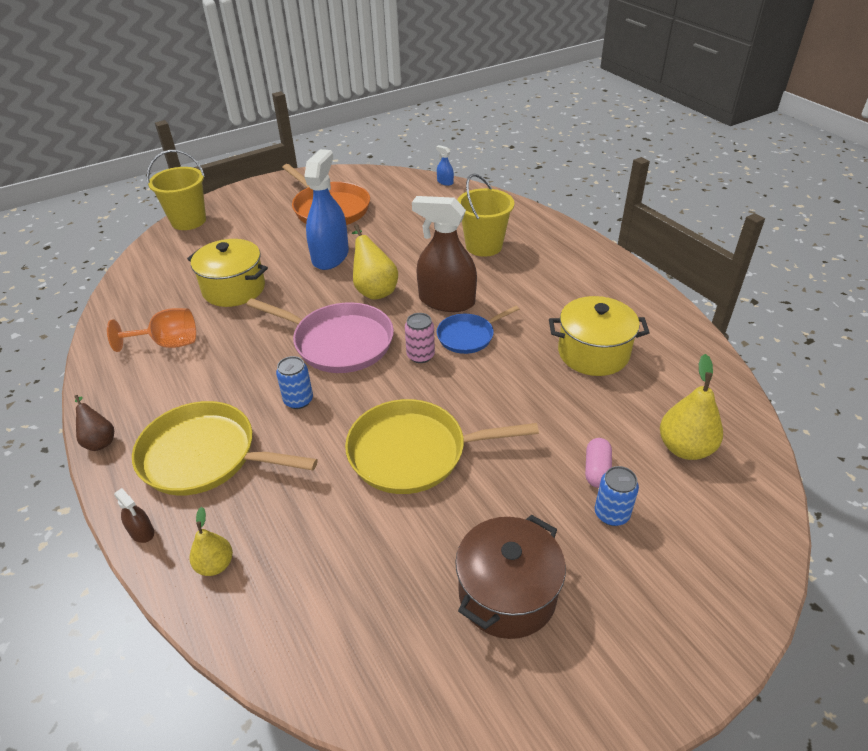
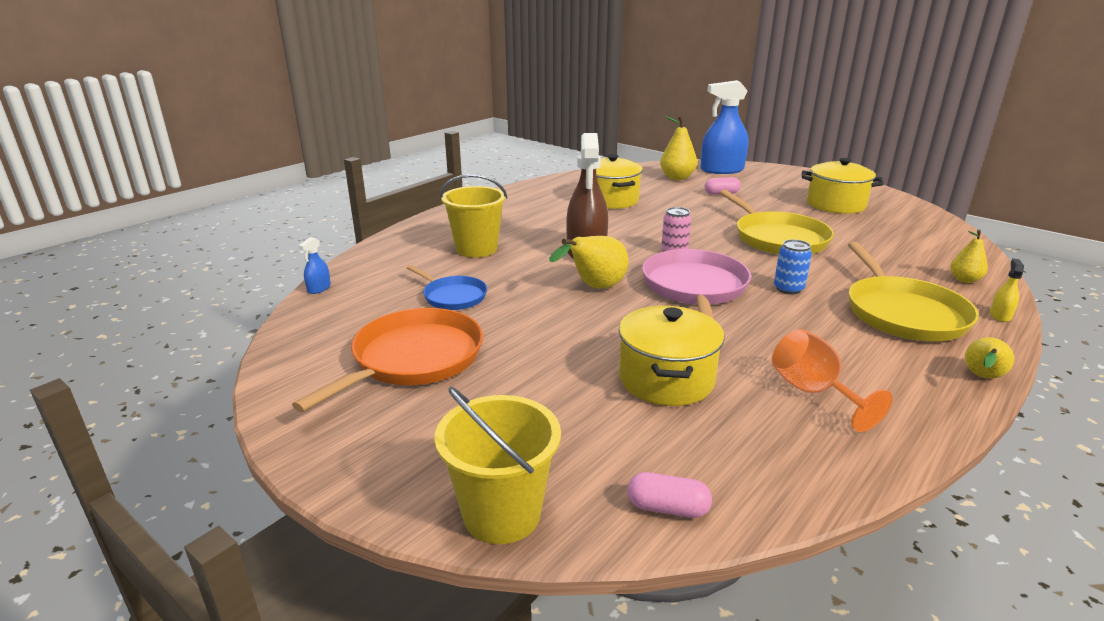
camera: 110 degrees left, 15 degrees down
brown pear [74,395,114,451] -> yellow pear [965,337,1014,379]
brown spray bottle [114,488,154,543] -> yellow spray bottle [990,258,1024,322]
blue spray bottle [304,149,349,270] -> blue spray bottle moved to [700,80,749,174]
blue pan [437,306,519,354] -> blue pan moved to [407,265,487,310]
brown pot [455,515,566,639] -> yellow pot [802,158,884,214]
blue can [595,466,639,526] -> none
none -> pink capsule [627,472,712,518]

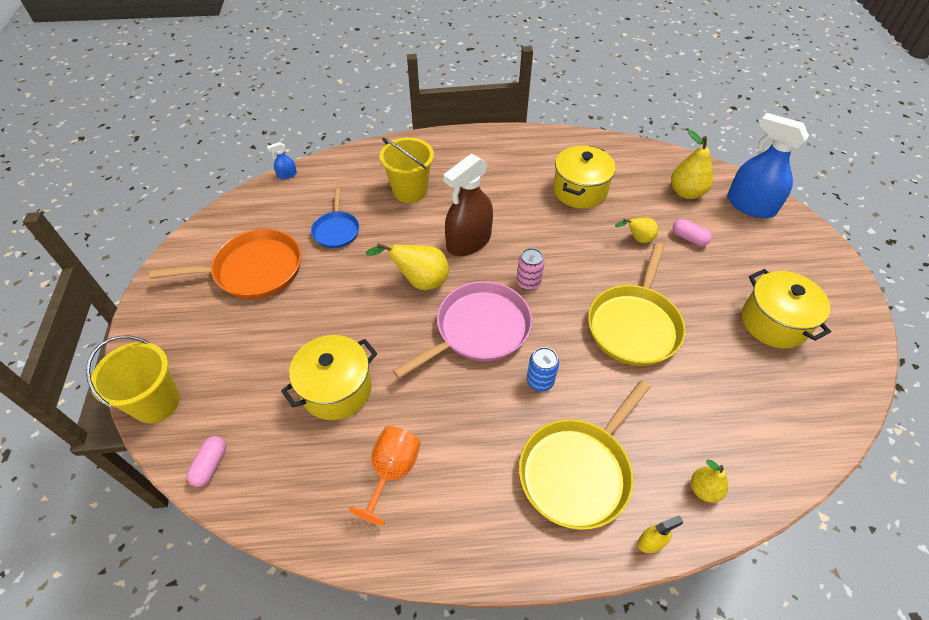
camera: 45 degrees right, 25 degrees up
pink capsule [627,472,712,518] -> pink capsule turned 45 degrees clockwise [187,436,226,487]
yellow pear [965,337,1014,379] -> yellow pear moved to [615,218,658,243]

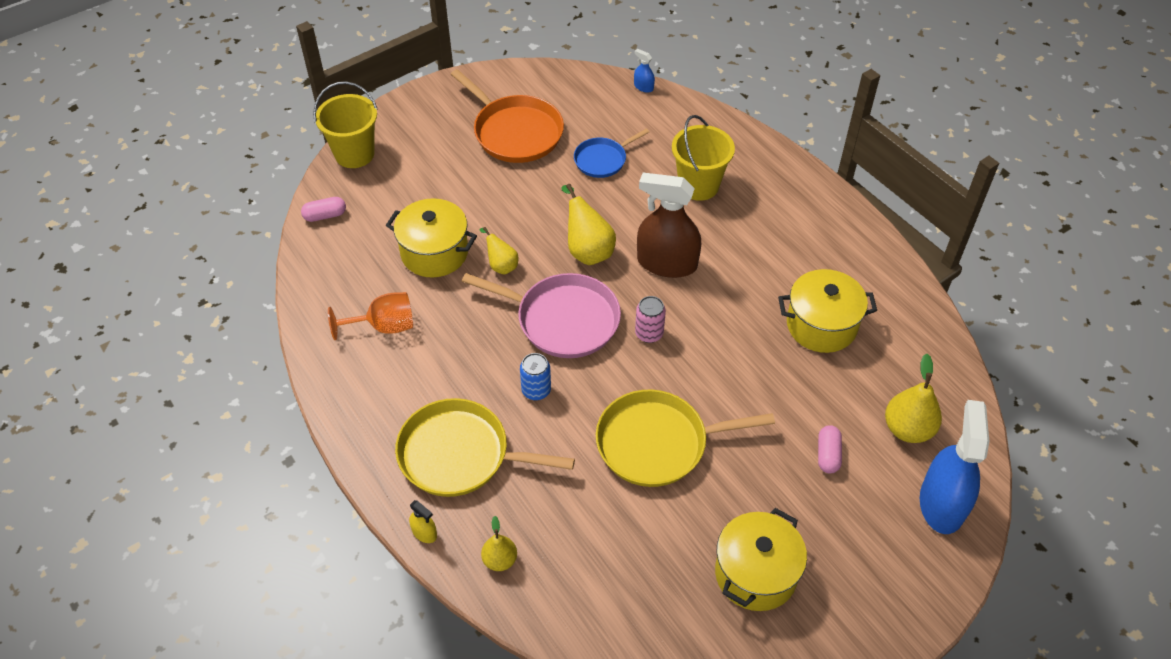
camera: 60 degrees right, 0 degrees up
yellow pear [615,218,658,243] -> yellow pear moved to [479,227,518,275]

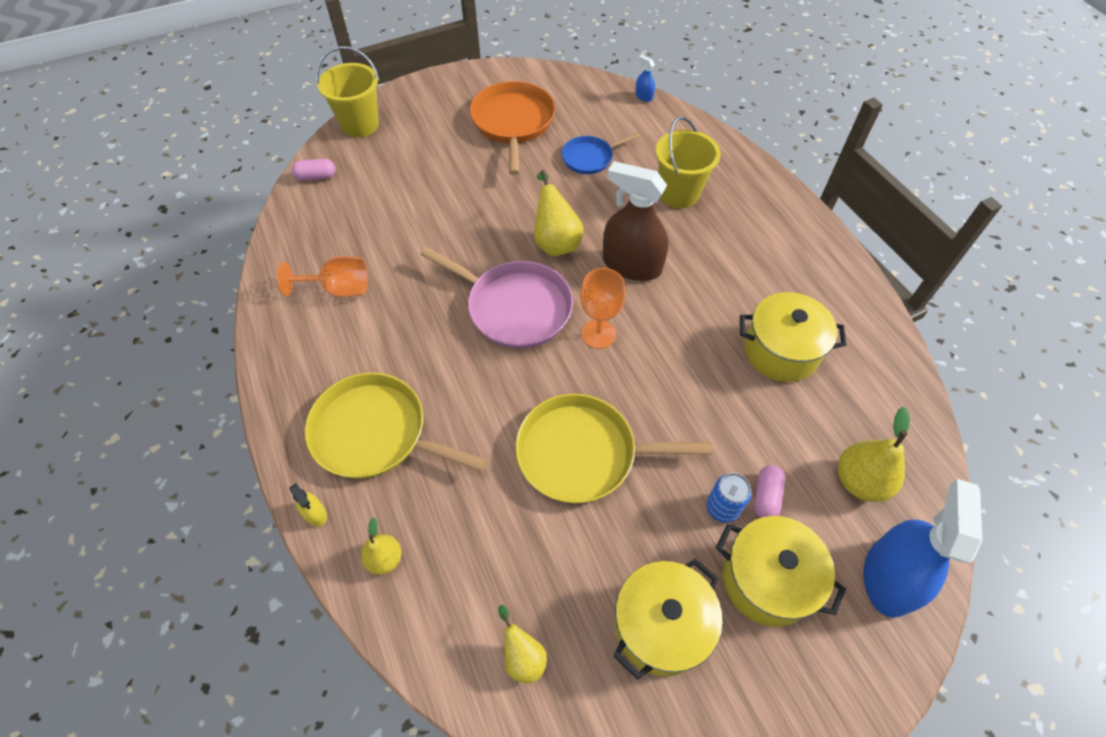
camera: 10 degrees right, 5 degrees up
yellow pot [386,198,477,278] -> yellow pot moved to [716,516,846,627]
orange pan [451,69,564,163] -> orange pan turned 150 degrees counterclockwise [470,81,555,175]
yellow pear [479,227,518,275] -> yellow pear moved to [498,605,547,683]
blue can [520,353,551,400] -> blue can moved to [706,473,751,523]
pink can [635,296,666,343] -> orange goblet [580,268,626,349]

